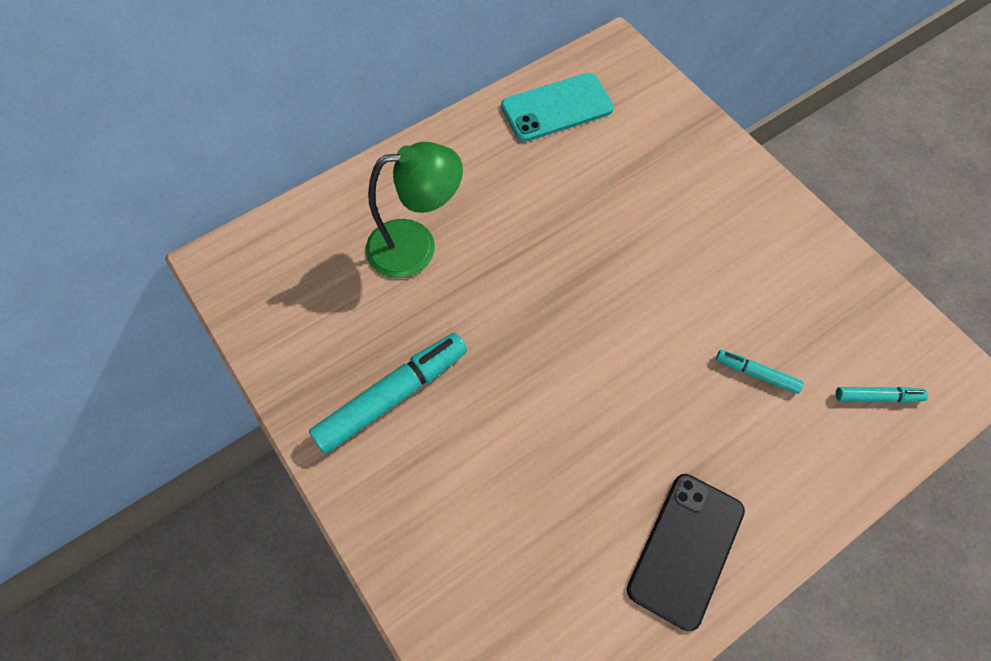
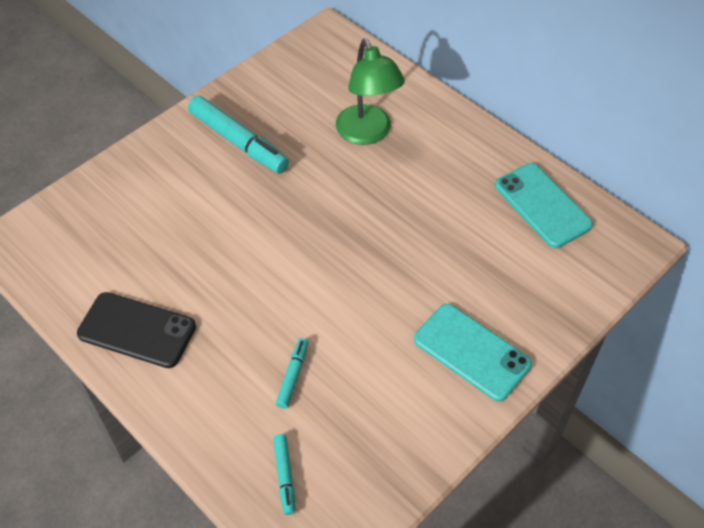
camera: 80 degrees right, 10 degrees down
none -> turquoise phone [414,304,532,402]

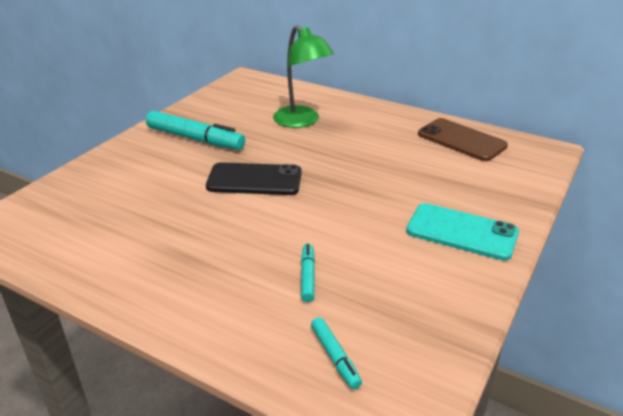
camera: 15 degrees left, 20 degrees down
black phone [77,292,196,368] -> black phone moved to [206,162,302,195]
turquoise phone [495,163,593,248] -> brown phone [418,118,508,161]

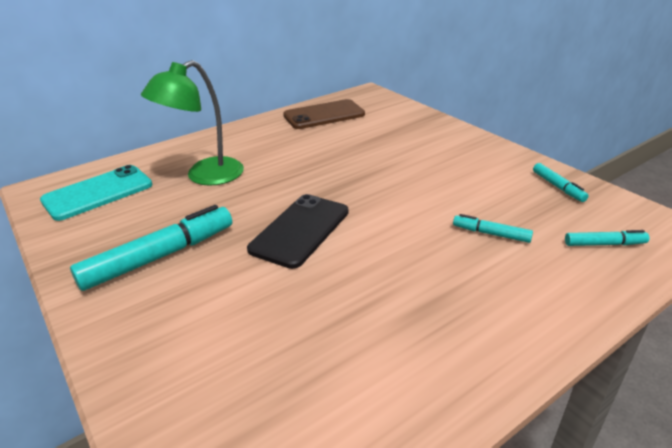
camera: 65 degrees left, 0 degrees up
green lamp [273,25,334,128] -> green lamp turned 150 degrees clockwise [141,60,244,186]
turquoise phone [406,203,519,261] -> turquoise phone moved to [40,165,152,221]
none -> turquoise marker [533,163,589,202]

